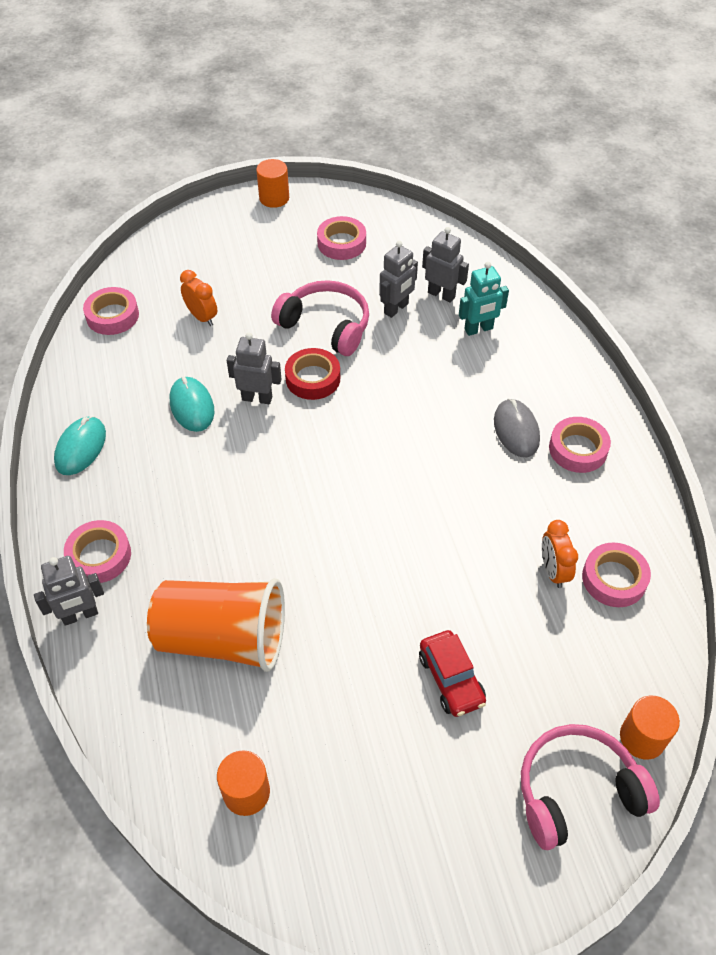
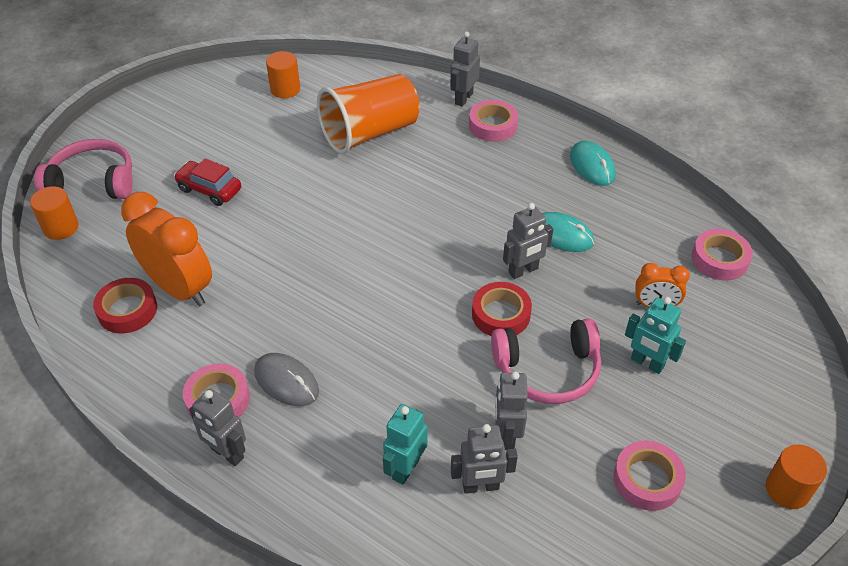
camera: 140 degrees right, 5 degrees down
pink headphones [521,724,660,850] -> pink headphones turned 120 degrees counterclockwise [34,139,133,199]
orange clock [542,520,578,588] -> orange clock [121,192,212,306], size x1.95
pink tape [582,542,651,607] -> red tape [93,278,157,333]
none -> grey robot [189,389,246,466]
none -> turquoise robot [625,297,686,374]

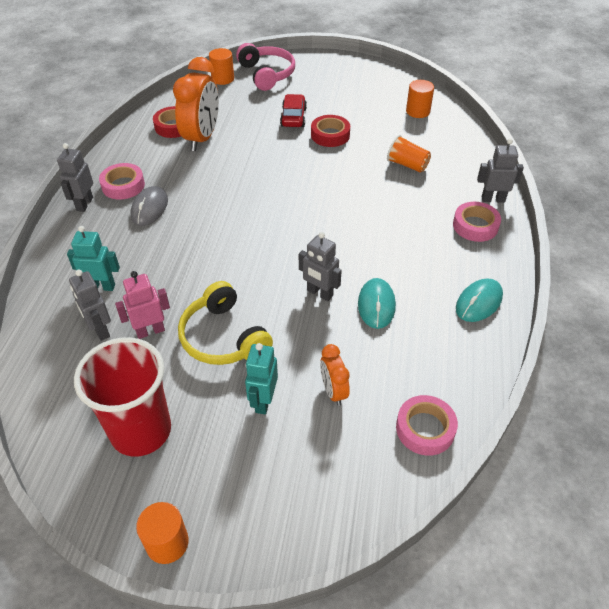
camera: 65 degrees right, 0 degrees up
orange cup [317,74,420,154] -> orange cup [387,135,431,173], size x0.51
red tape [472,282,532,336] -> red tape moved to [311,115,350,147]
pink headphones [491,318,601,404] -> yellow headphones [178,281,273,365]
grey robot [495,371,528,450] -> pink robot [115,271,170,339]
pink tape [614,441,686,511] -> red cup [74,337,171,457]

